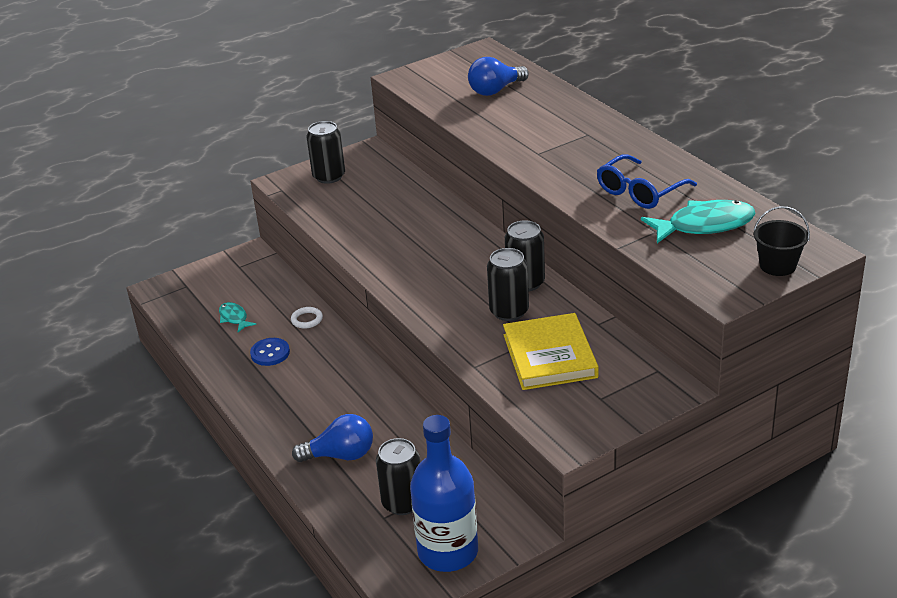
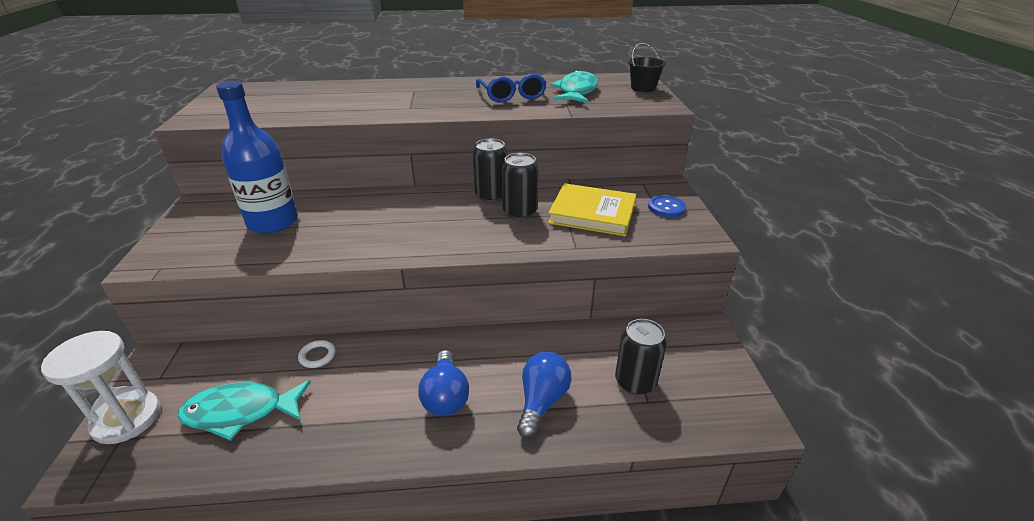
camera: 65 degrees left, 0 degrees up
turquoise fish [219,302,256,332] -> turquoise fish [178,380,311,441], size x1.89
blue button [250,338,290,366] -> blue button moved to [648,195,686,217]
black can [307,121,345,184] -> none
blue bottle [410,415,478,572] -> blue bottle moved to [216,81,298,234]
blue light bulb [468,57,529,96] -> blue light bulb moved to [418,350,469,416]
none -> white hourglass [41,331,161,444]

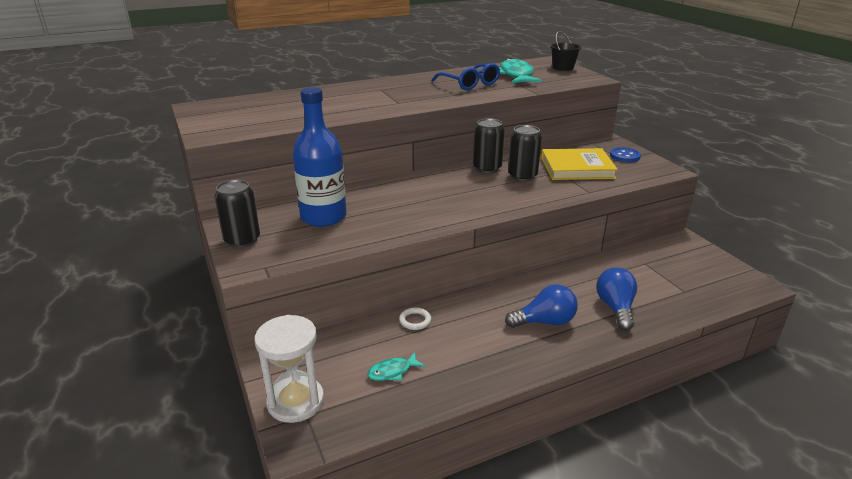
camera: 20 degrees left, 5 degrees down
turquoise fish [178,380,311,441] -> turquoise fish [367,352,425,381], size x0.53
blue light bulb [418,350,469,416] -> blue light bulb turned 75 degrees counterclockwise [505,285,578,328]
black can [615,319,667,395] -> black can moved to [214,180,260,248]

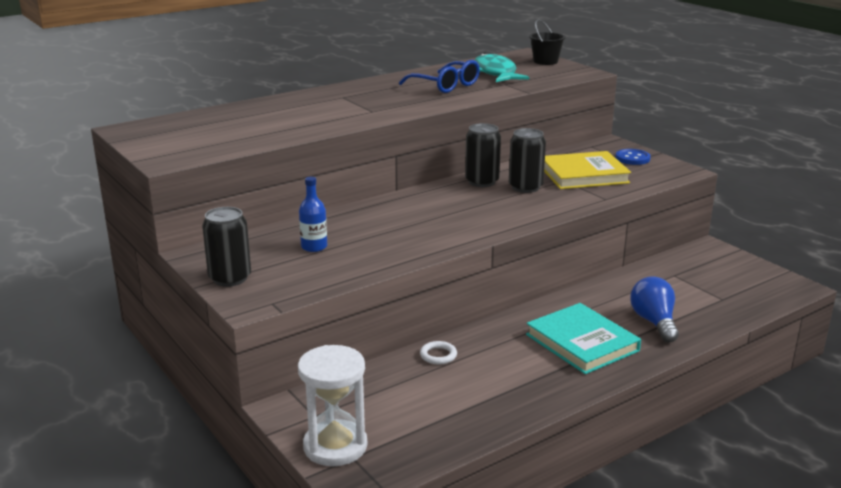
camera: 10 degrees left, 5 degrees down
blue bottle [292,87,347,227] -> blue bottle [299,177,327,252], size x0.48
turquoise fish [367,352,425,381] -> none
blue light bulb [505,285,578,328] -> turquoise book [526,303,641,374]

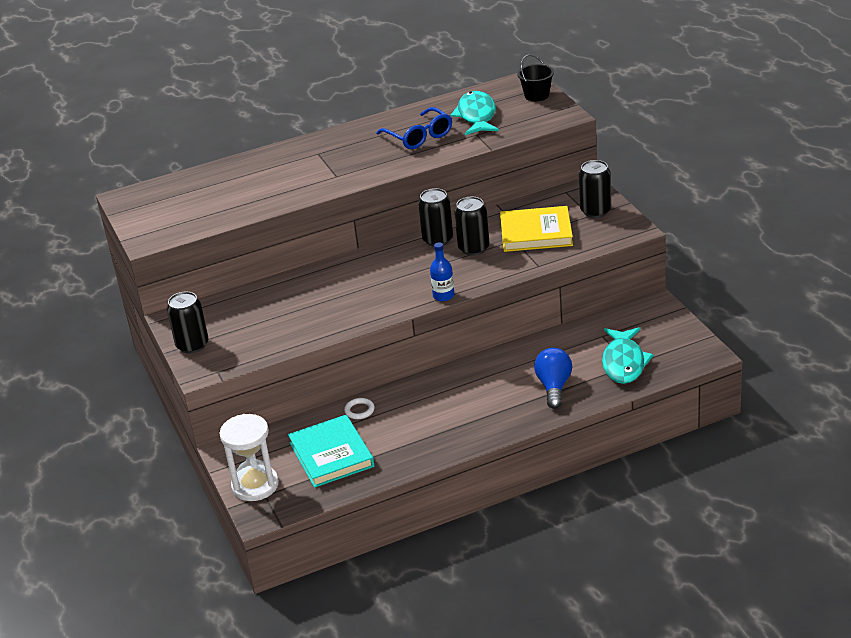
camera: 15 degrees right, 10 degrees up
blue bottle [299,177,327,252] -> blue bottle moved to [430,242,455,301]
turquoise book [526,303,641,374] -> turquoise book moved to [288,415,374,488]
blue button [616,149,651,165] -> black can [579,160,611,218]
none -> turquoise fish [602,327,654,384]

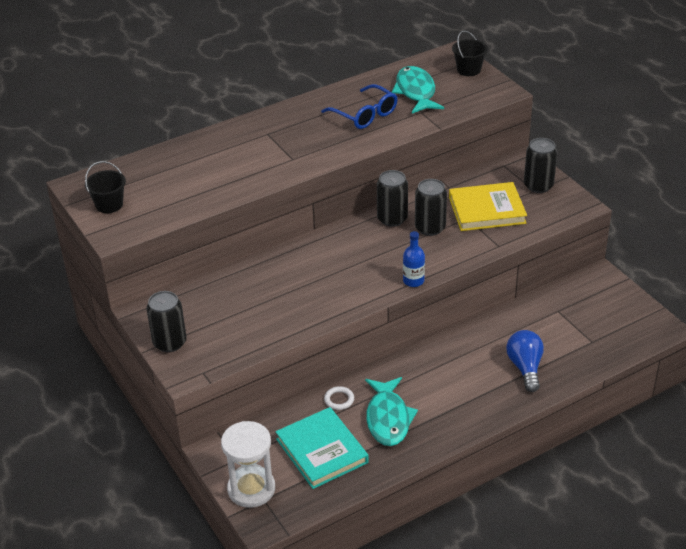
camera: 10 degrees left, 5 degrees up
turquoise fish [602,327,654,384] -> turquoise fish moved to [365,377,418,446]
none -> black bucket [85,161,126,213]

